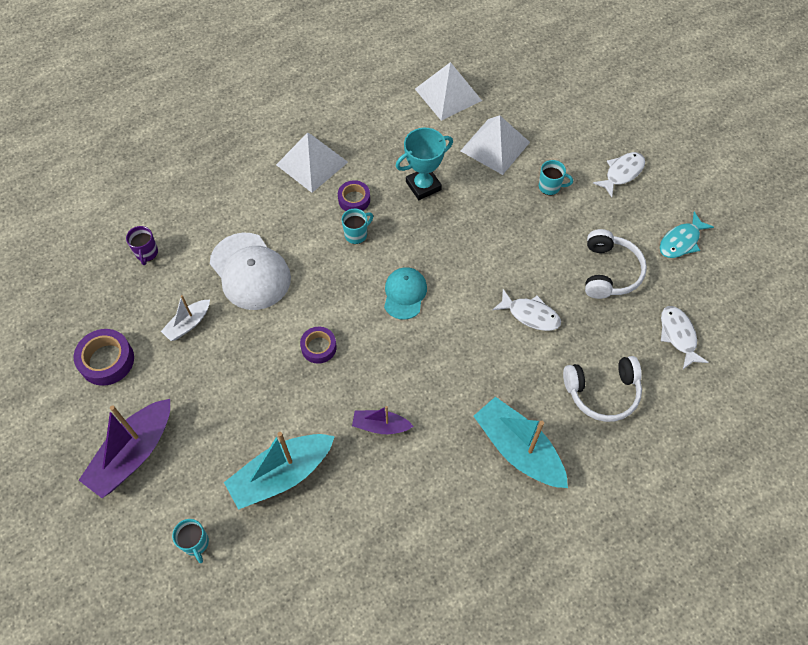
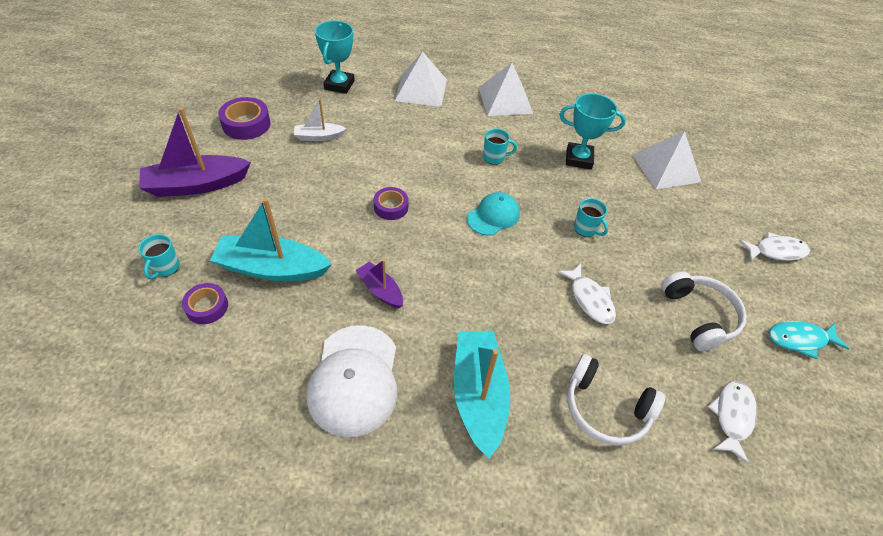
camera: 35 degrees right, 10 degrees down
purple mug [126,226,158,265] -> turquoise trophy [315,20,355,94]
white cap [210,233,291,310] -> white cap moved to [307,325,397,437]
purple tape [338,180,370,211] -> purple tape moved to [182,283,228,324]
white pyramid [415,62,482,121] -> white pyramid moved to [395,52,447,107]
turquoise mug [539,160,573,195] -> turquoise mug moved to [574,198,608,237]
white headphones [585,229,647,299] -> white headphones turned 60 degrees counterclockwise [661,271,747,351]

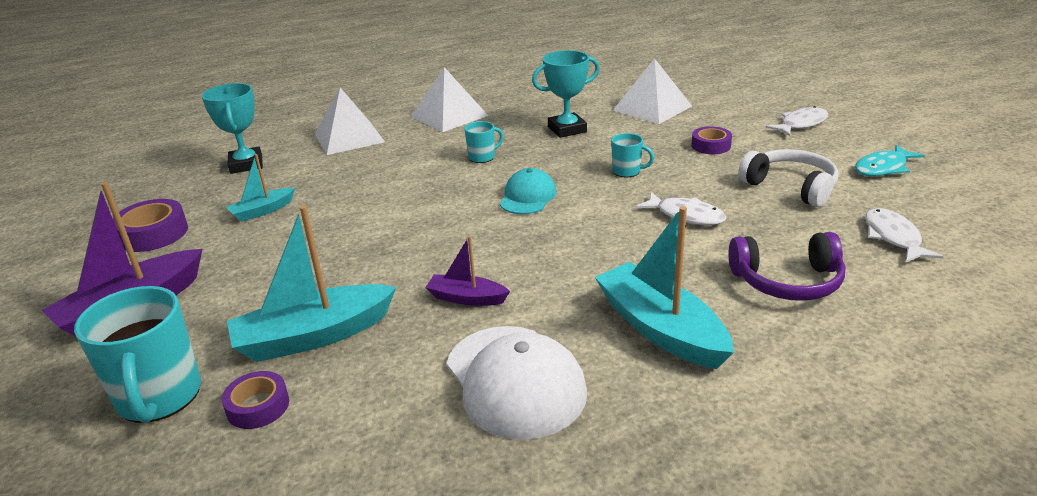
camera: 25 degrees left, 20 degrees down
turquoise mug [138,234,180,279] -> turquoise mug [74,286,201,423], size x2.00
white boat [294,99,347,141] -> turquoise boat [226,154,295,222]
purple tape [373,187,408,220] -> purple tape moved to [692,126,732,154]
white headphones [567,354,665,446] -> purple headphones [728,232,845,301]

